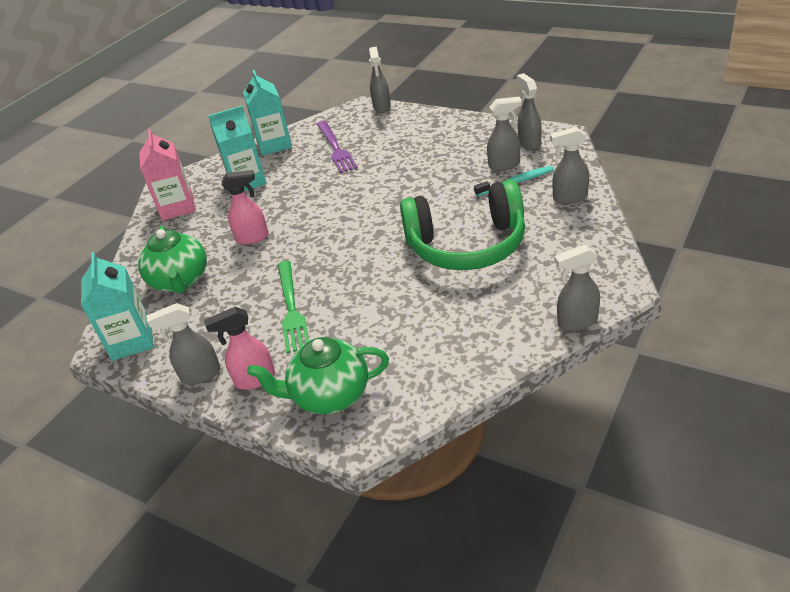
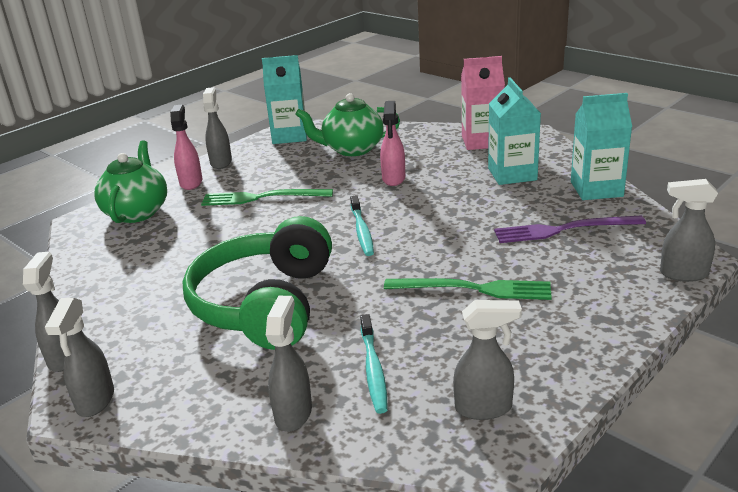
camera: 100 degrees right, 10 degrees down
grey spray bottle [487,97,522,171] -> grey spray bottle moved to [45,298,114,417]
none -> turquoise toothbrush [350,195,374,256]
none -> green fork [384,278,552,300]

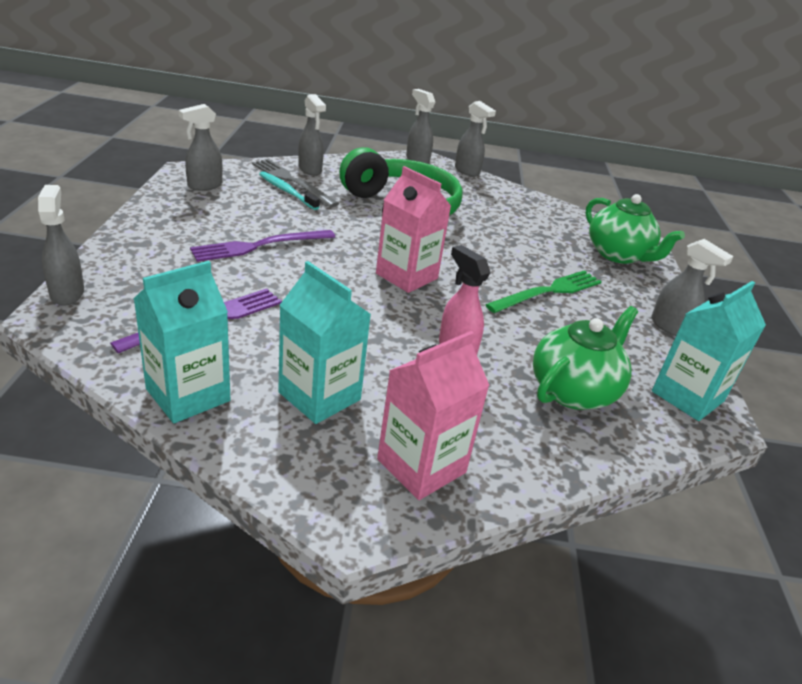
camera: 135 degrees right, 5 degrees up
pink spray bottle [170,104,202,190] -> none
turquoise toothbrush [350,195,374,256] -> pink carton [376,166,451,293]
green fork [384,278,552,300] -> purple fork [190,230,335,262]
grey spray bottle [660,179,718,282] -> grey spray bottle turned 75 degrees counterclockwise [38,185,84,306]
none -> grey fork [252,159,340,207]

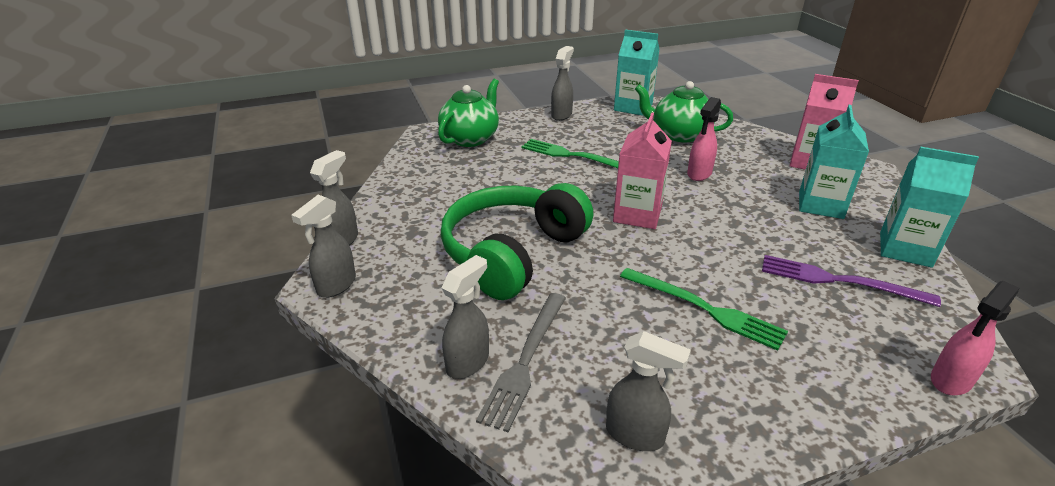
camera: 110 degrees left, 0 degrees up
grey spray bottle [38,185,84,306] -> pink spray bottle [931,281,1019,395]
purple fork [190,230,335,262] -> green fork [620,268,788,351]
turquoise toothbrush [259,171,320,210] -> none

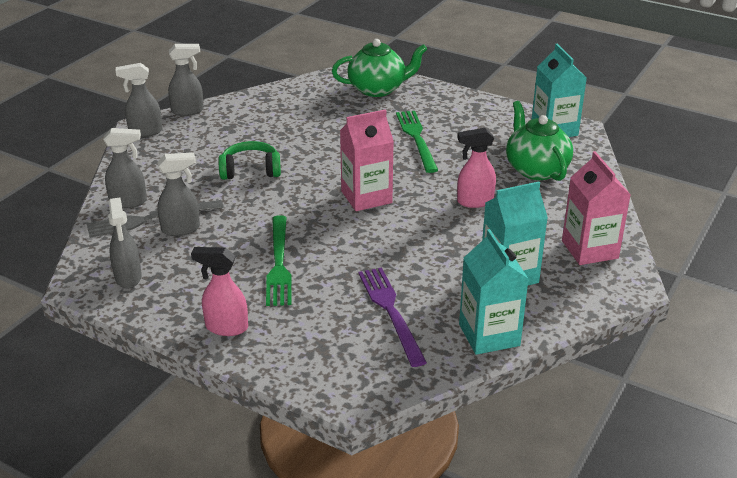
camera: 50 degrees right, 0 degrees up
green headphones [441,183,593,300] -> green headphones [218,141,281,180], size x0.52
grey spray bottle [551,46,574,121] -> grey spray bottle moved to [157,153,200,236]
pink spray bottle [931,281,1019,395] -> pink spray bottle moved to [191,247,248,336]

